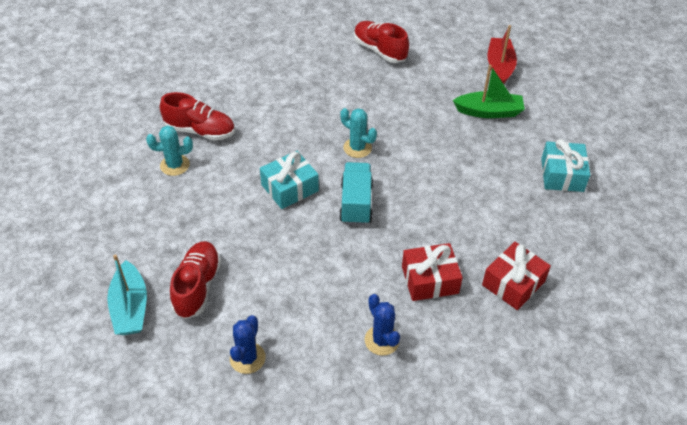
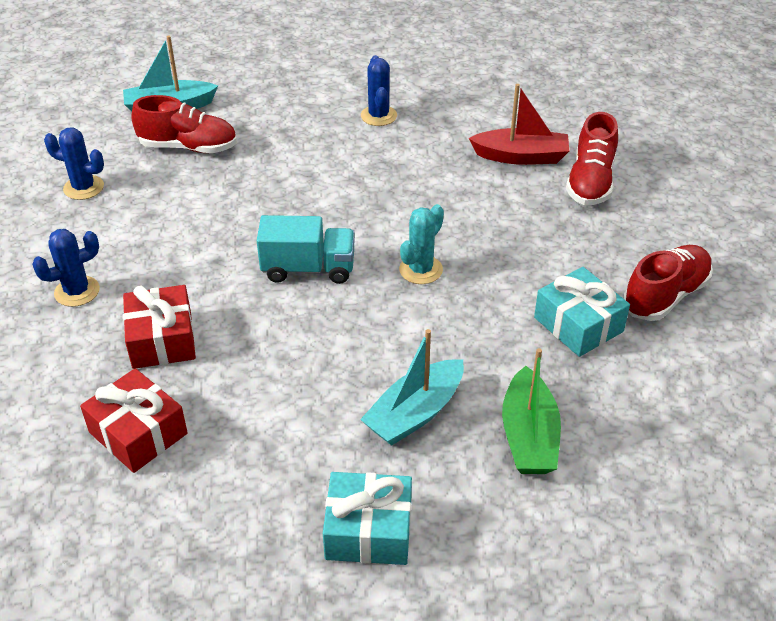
camera: 90 degrees right, 5 degrees down
turquoise cactus [146,125,193,176] -> blue cactus [361,55,397,126]
red shoe [160,92,235,140] -> red shoe moved to [566,112,618,205]
turquoise gift [260,151,319,209] -> turquoise gift moved to [534,267,630,357]
red boat [487,25,517,84] -> red boat moved to [469,84,569,165]
none -> turquoise boat [360,329,464,446]

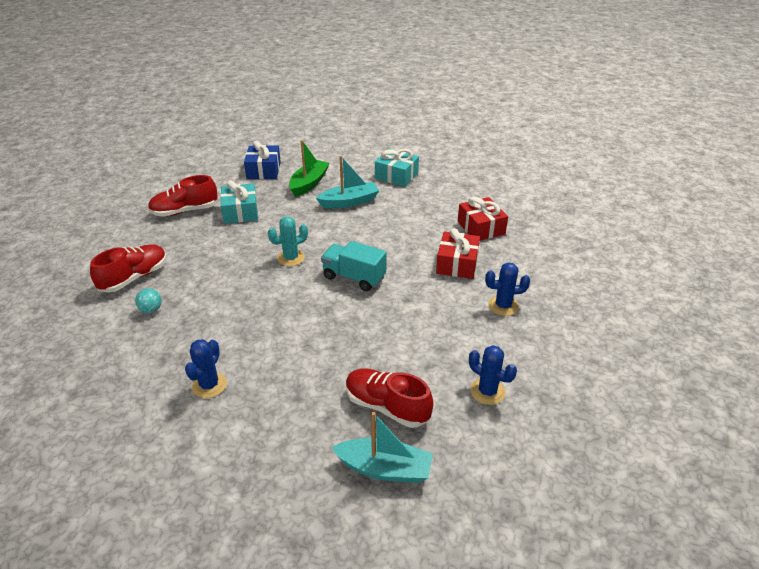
camera: 155 degrees left, 5 degrees down
red boat [469,84,569,165] -> turquoise ball [135,288,162,313]
none -> blue gift [244,141,281,179]

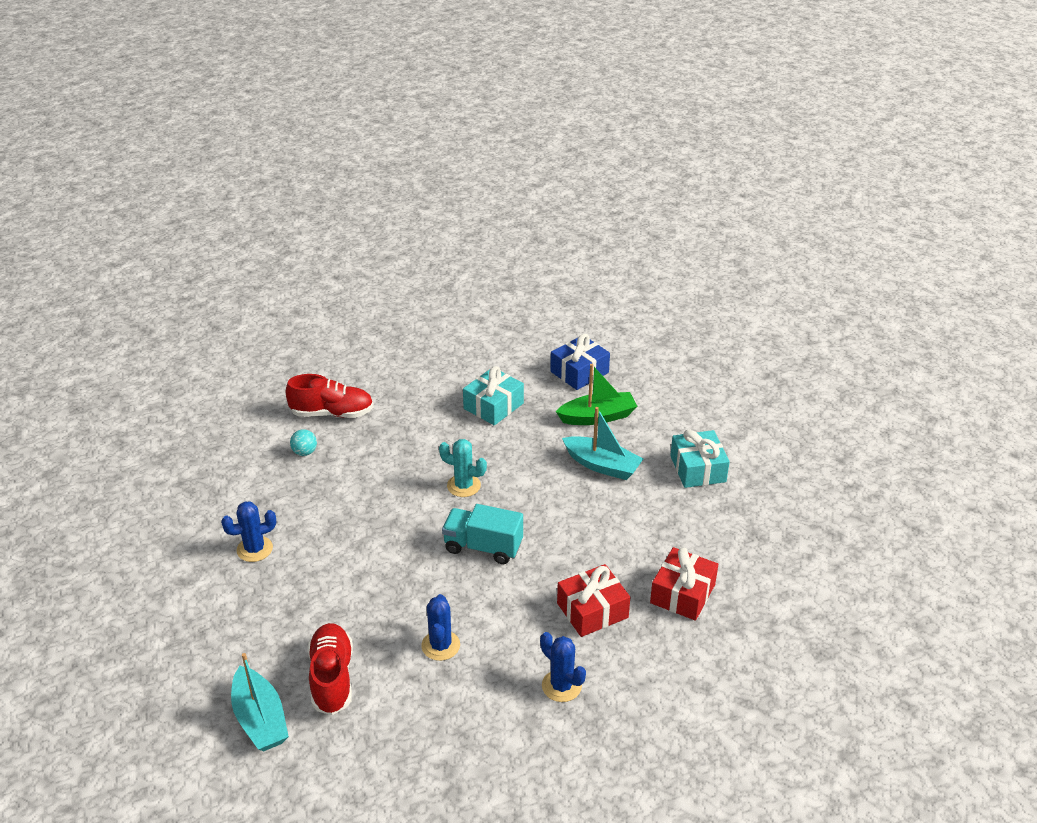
camera: 50 degrees right, 0 degrees up
red shoe [148,175,218,217] -> none
turquoise truck [321,241,387,291] -> turquoise truck turned 60 degrees counterclockwise [442,504,523,564]
blue cactus [469,345,517,405] -> blue cactus moved to [421,594,460,661]

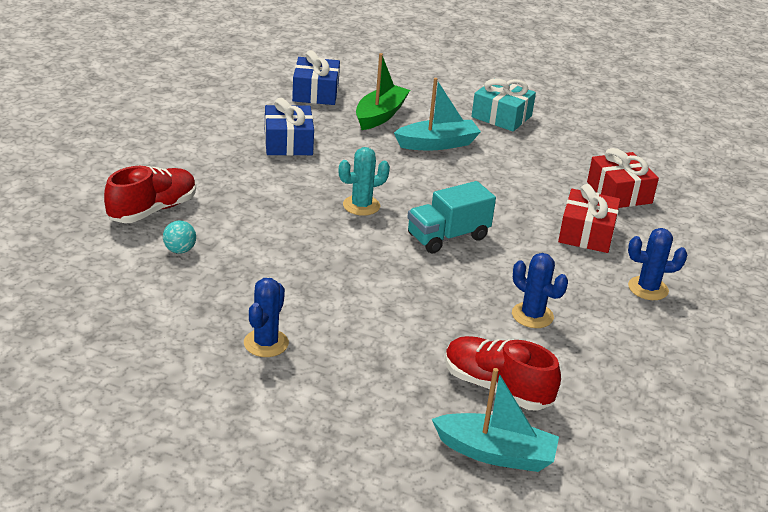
camera: 50 degrees left, 5 degrees down
turquoise gift [463,366,524,425] -> blue gift [265,98,314,156]

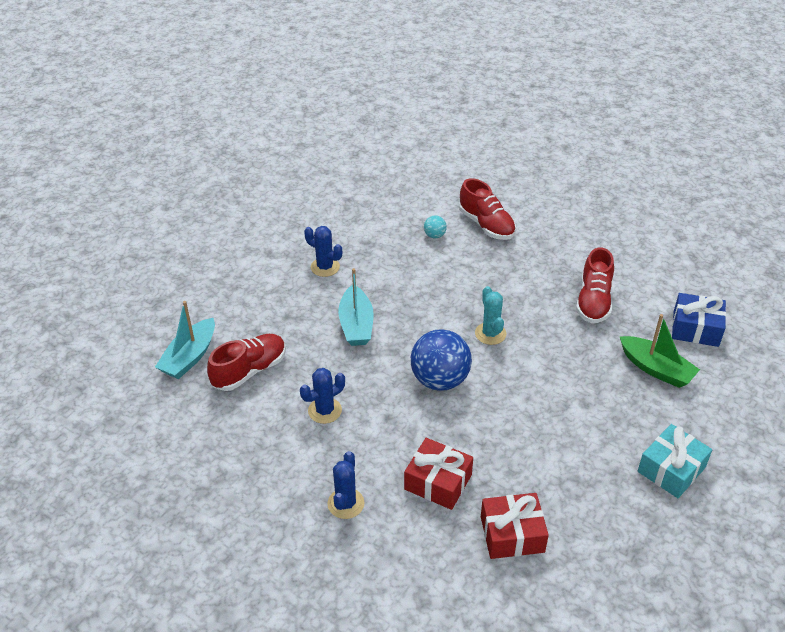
camera: 105 degrees right, 10 degrees up
blue gift [265,98,314,156] -> red shoe [576,247,614,323]
turquoise boat [394,78,481,150] -> turquoise boat moved to [338,268,374,346]
turquoise truck [408,181,496,253] -> blue ball [411,329,472,391]

